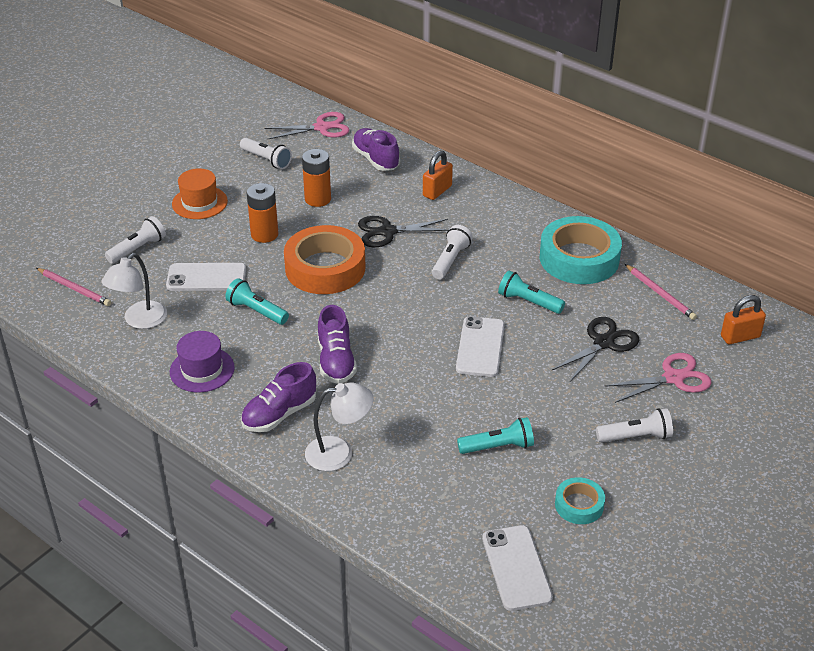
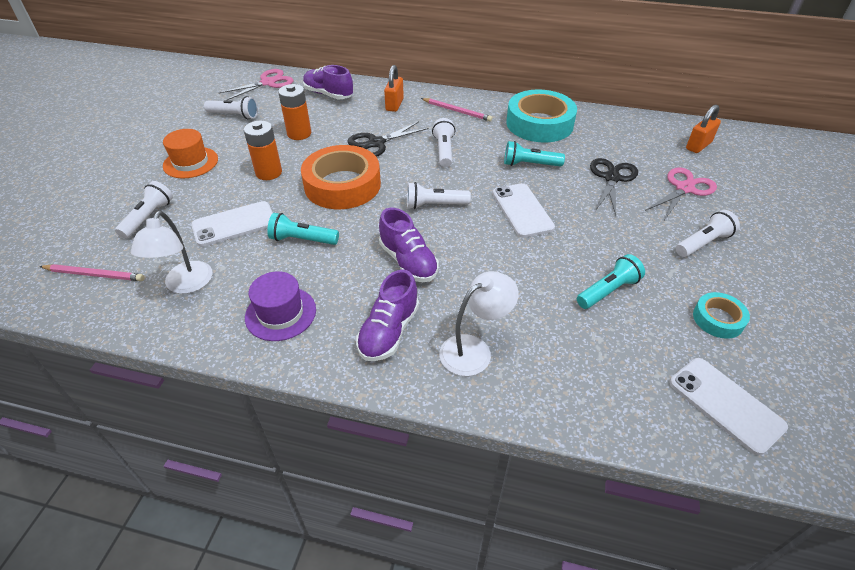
camera: 25 degrees left, 5 degrees up
pink pencil [625,264,697,320] -> pink pencil moved to [421,98,492,121]
none -> white flashlight [407,182,471,209]

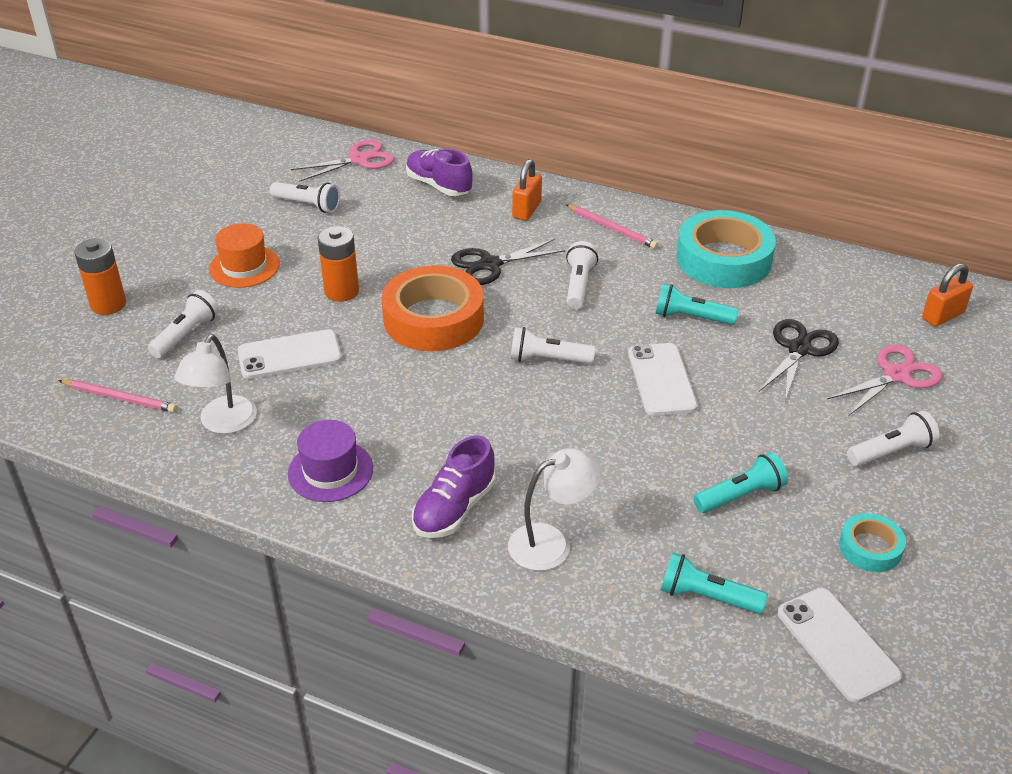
camera: 10 degrees right, 5 degrees down
turquoise flashlight [267,213,339,245] -> turquoise flashlight moved to [661,552,768,614]
orange battery [278,84,311,140] -> orange battery moved to [74,238,126,315]
purple shoe [379,208,439,282] -> none

